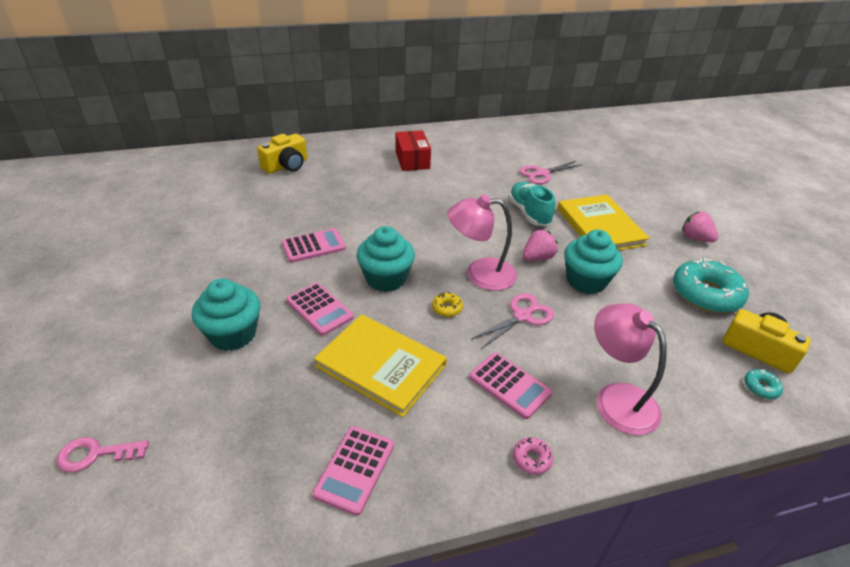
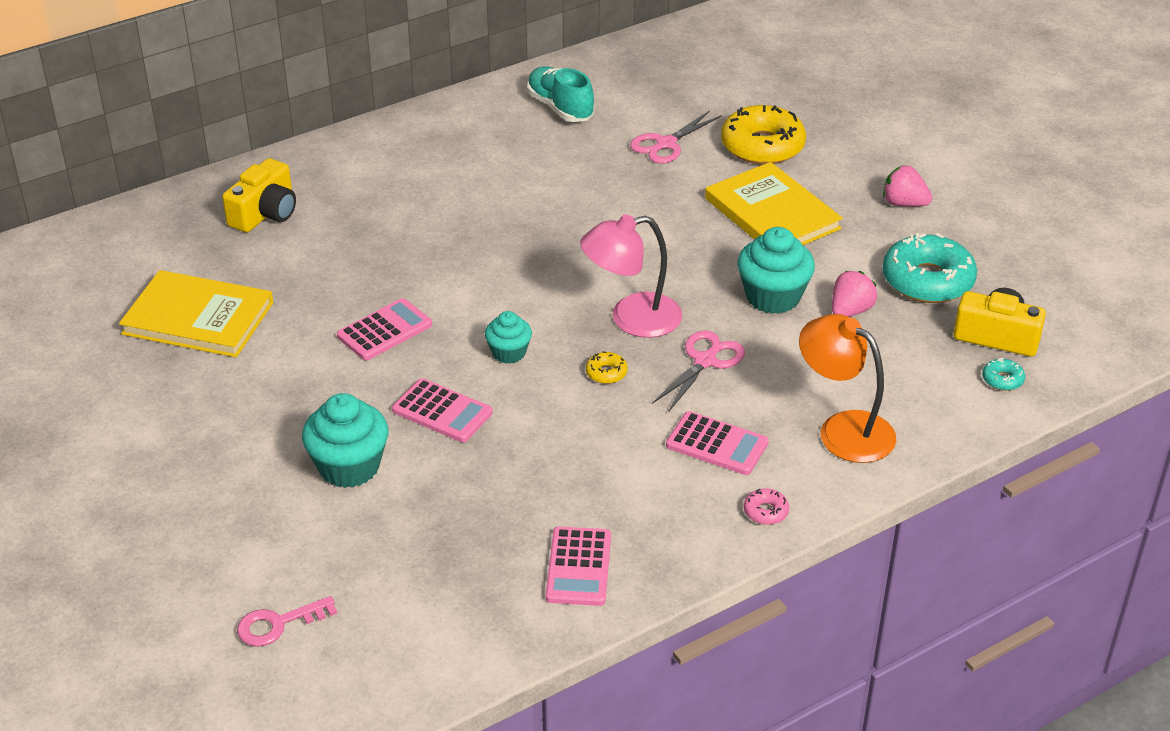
camera: 15 degrees left, 0 degrees up
yellow book [314,314,447,417] -> yellow book moved to [119,270,273,357]
turquoise cupcake [357,226,415,292] -> turquoise cupcake [485,311,532,364], size x0.59
red box [396,130,431,171] -> none
turquoise shoe [508,182,555,226] -> turquoise shoe moved to [527,66,594,122]
pink strawberry [523,230,557,261] -> pink strawberry moved to [832,271,877,317]
pink lamp [594,303,667,435] -> orange lamp [799,314,896,463]
none -> yellow donut [721,105,806,165]

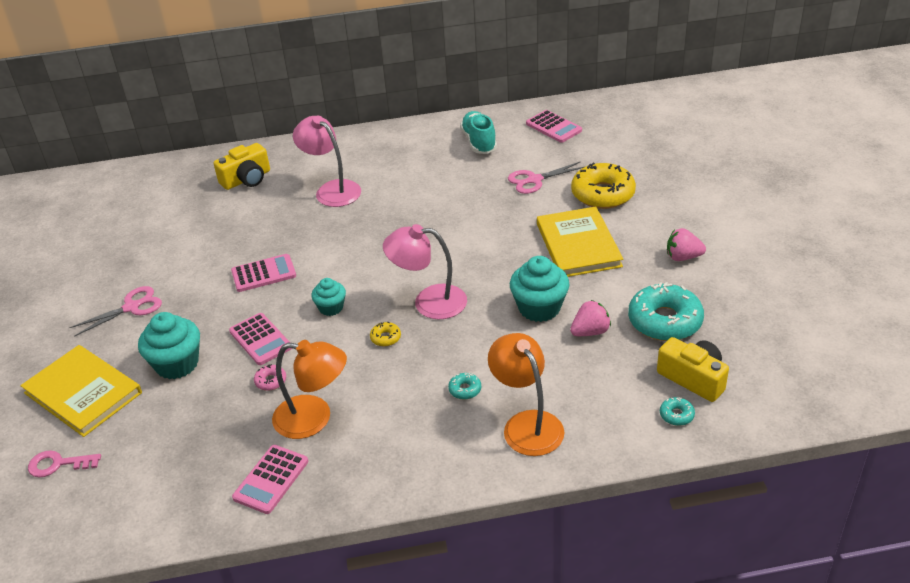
camera: 25 degrees right, 0 degrees up
yellow book [119,270,273,357] -> yellow book moved to [20,345,142,437]
pink scissors [652,330,745,411] -> pink scissors moved to [69,286,162,337]
pink calculator [666,411,769,475] -> pink calculator moved to [526,110,582,143]
pink donut [744,488,789,525] -> pink donut moved to [254,364,286,391]
pink strawberry [883,165,932,207] -> pink strawberry turned 45 degrees counterclockwise [667,228,706,261]
none -> orange lamp [272,340,347,439]
none -> pink lamp [293,116,361,207]
none -> turquoise donut [448,373,481,400]

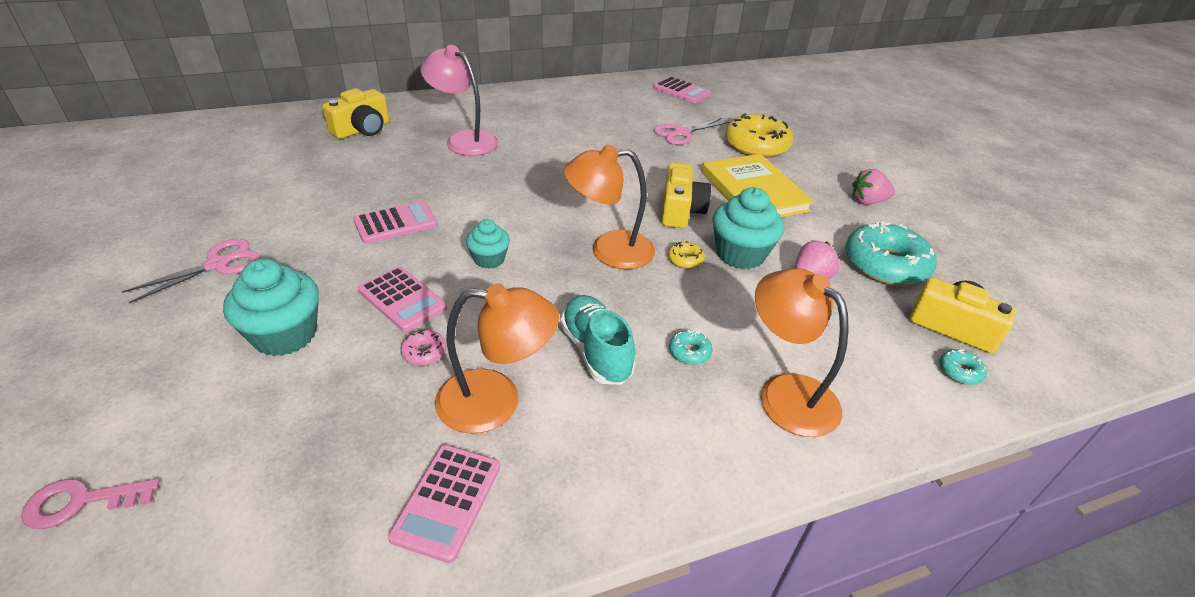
camera: 15 degrees left, 0 degrees up
yellow book [20,345,142,437] -> none
yellow donut [370,322,401,346] -> yellow donut moved to [668,241,705,269]
pink lamp [383,224,467,320] -> orange lamp [564,145,655,269]
turquoise shoe [460,111,497,154] -> turquoise shoe moved to [560,295,635,385]
none -> yellow camera [662,163,711,228]

